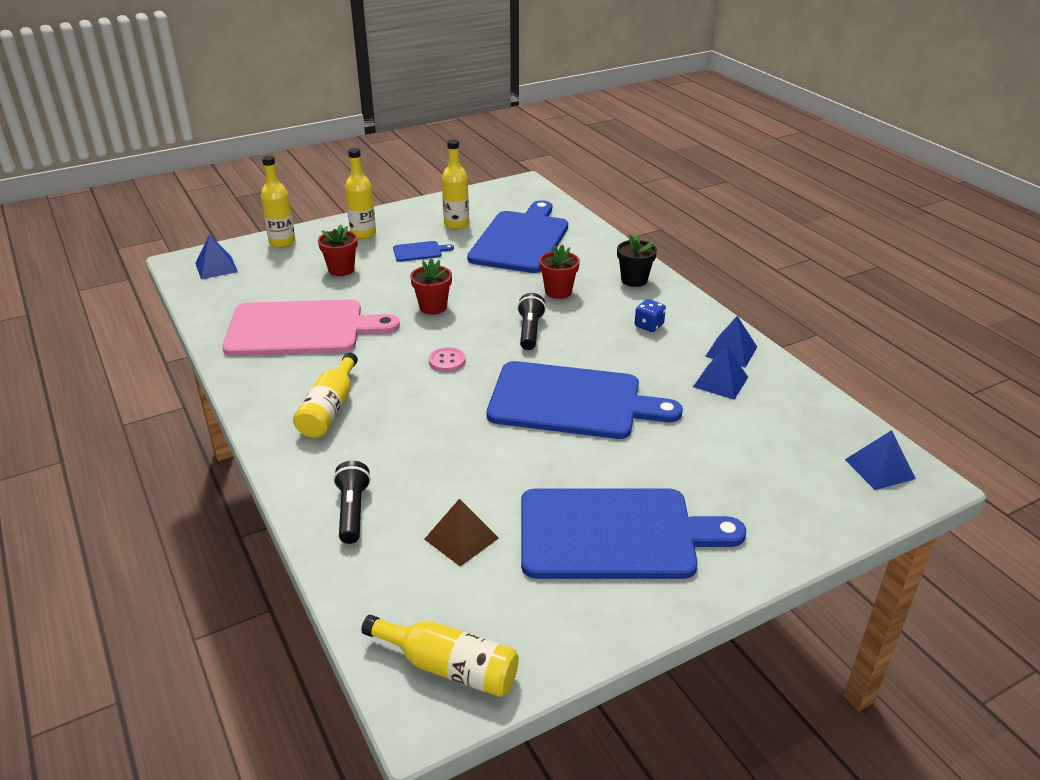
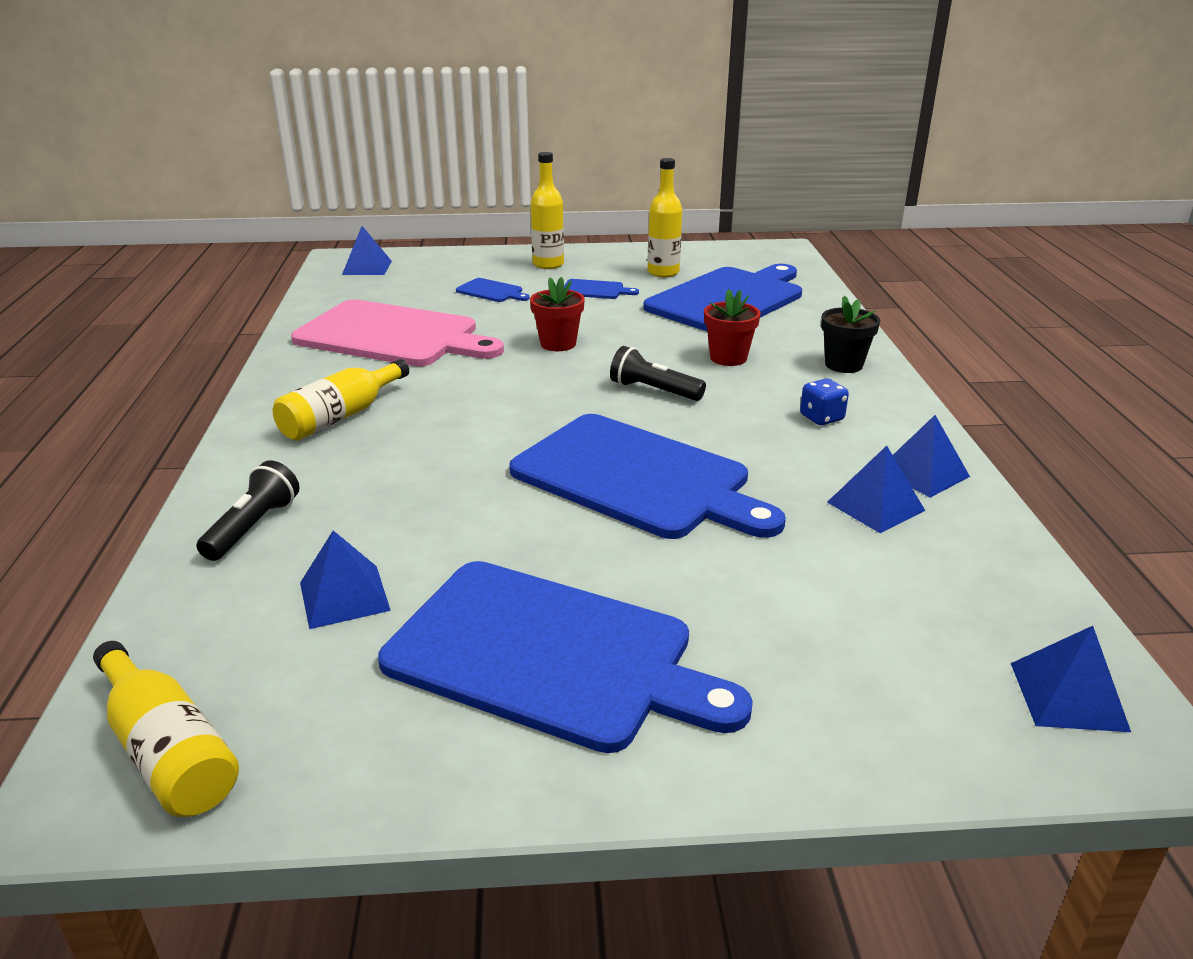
camera: 25 degrees right, 5 degrees down
yellow bottle [261,155,295,248] -> none
red flower pot [318,225,358,276] -> blue cutting board [456,278,530,302]
brown pyramid [424,499,499,567] -> blue pyramid [300,530,391,629]
pink button [429,347,466,372] -> none
black flashlight [517,293,546,350] -> black flashlight turned 90 degrees counterclockwise [610,346,706,401]

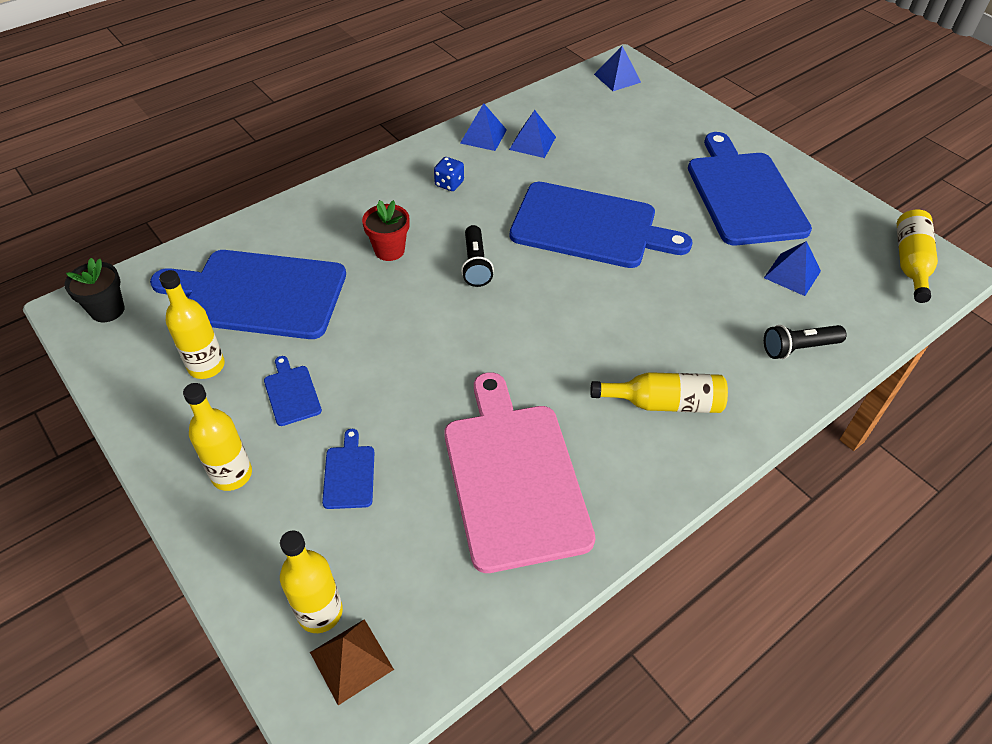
camera: 125 degrees left, 20 degrees up
blue pyramid [342,226,392,275] -> brown pyramid [310,619,394,705]
blue cutting board [509,414,786,539] -> blue cutting board turned 105 degrees clockwise [510,182,692,268]
red flower pot [530,277,585,351] -> none
black flower pot [821,295,880,373] -> black flower pot moved to [64,258,125,322]
none -> yellow bottle [280,531,343,633]

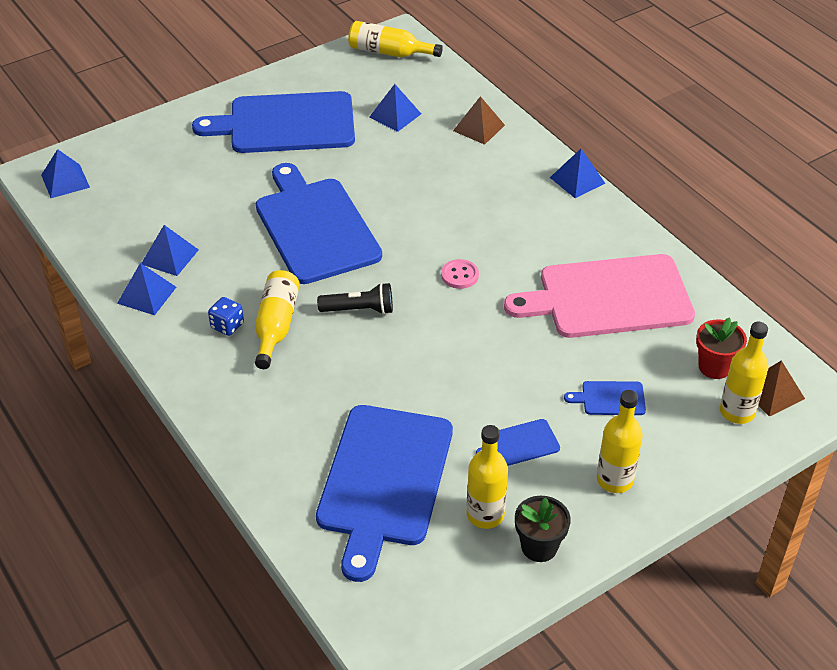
camera: 85 degrees left, 5 degrees down
black flower pot [64,258,125,322] -> black flower pot moved to [515,496,571,562]
red flower pot [362,200,410,261] -> red flower pot moved to [696,317,747,379]
blue cutting board [510,182,692,268] -> blue cutting board turned 45 degrees counterclockwise [256,163,382,284]
yellow bottle [590,372,728,413] -> yellow bottle moved to [255,270,300,369]
black flashlight [764,325,846,359] -> brown pyramid [453,96,505,145]
none -> pink button [441,259,479,289]
none -> blue pyramid [550,149,605,198]

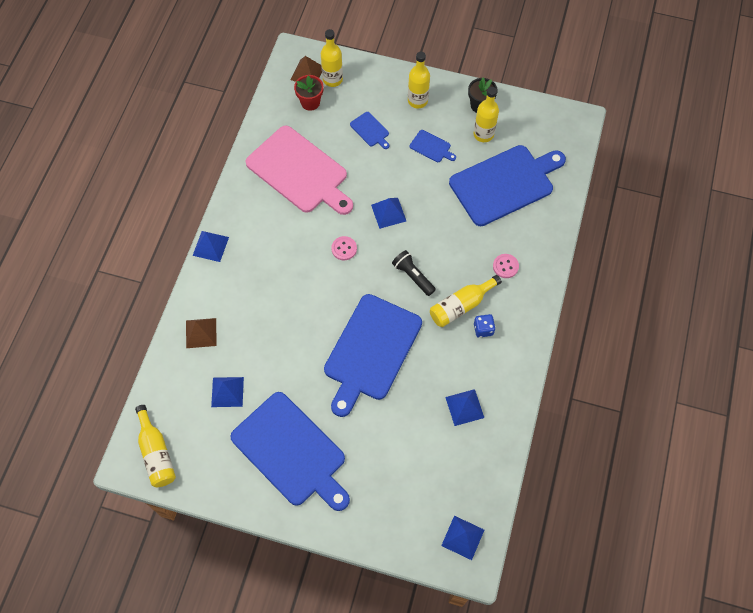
camera: 130 degrees left, 20 degrees up
blue pyramid [117,263,176,315] -> blue pyramid moved to [371,198,406,229]
none -> pink button [493,254,519,278]

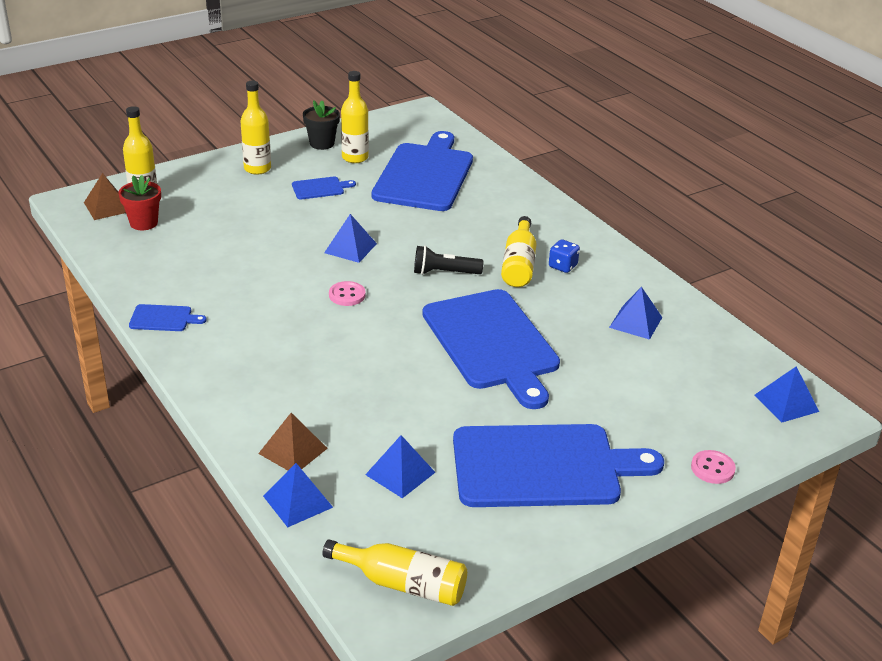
camera: 50 degrees left, 30 degrees down
blue pyramid [193,231,229,262] -> blue pyramid moved to [263,463,333,527]
pink cutting board [245,126,353,215] -> none
blue cutting board [350,112,389,149] -> blue cutting board moved to [129,304,207,331]
pink button [493,254,519,278] -> pink button moved to [691,450,736,484]

